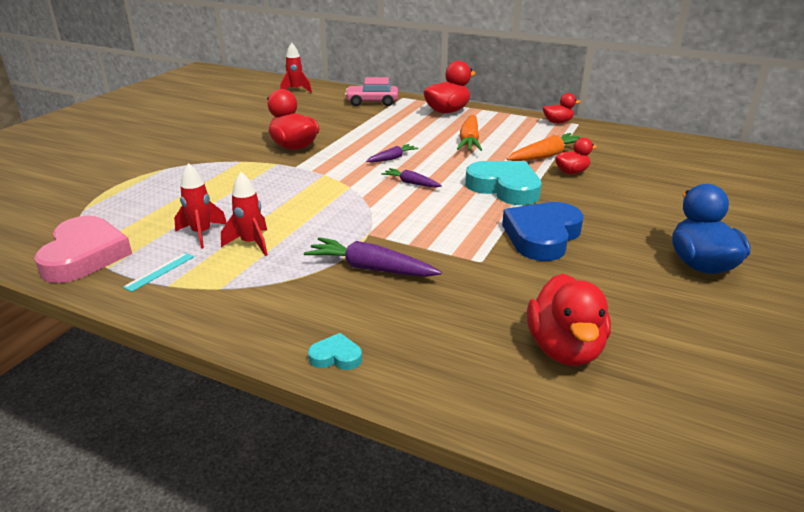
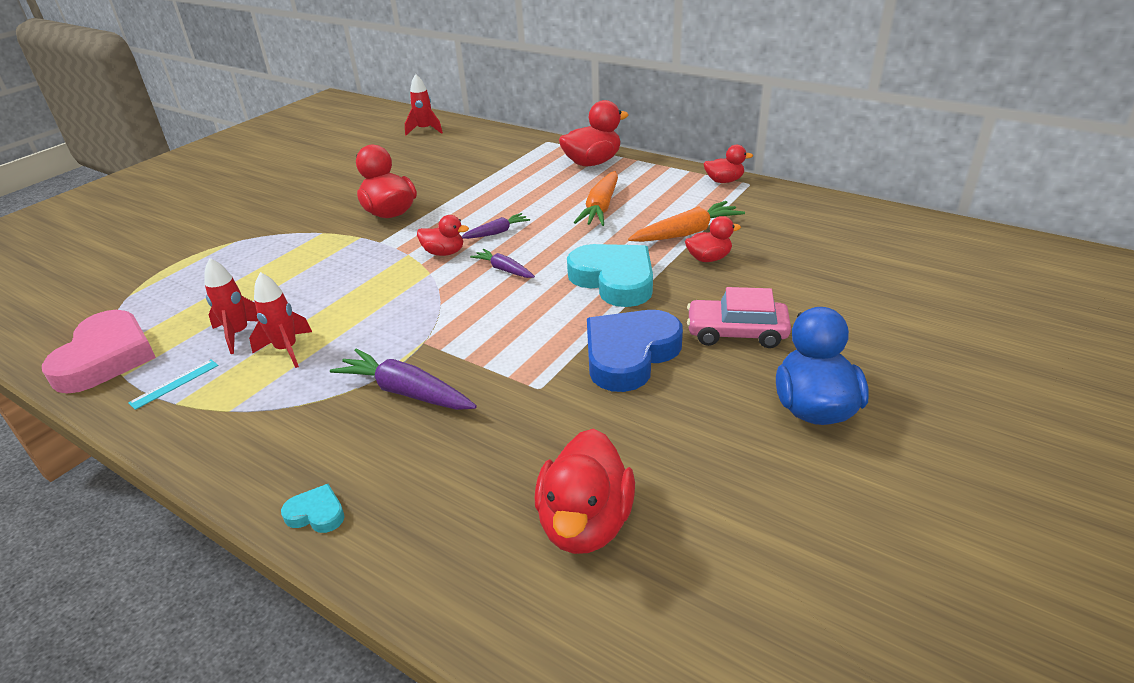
camera: 10 degrees right, 5 degrees up
pink car [345,77,398,106] -> pink car moved to [687,287,791,348]
none -> red duck [417,215,469,256]

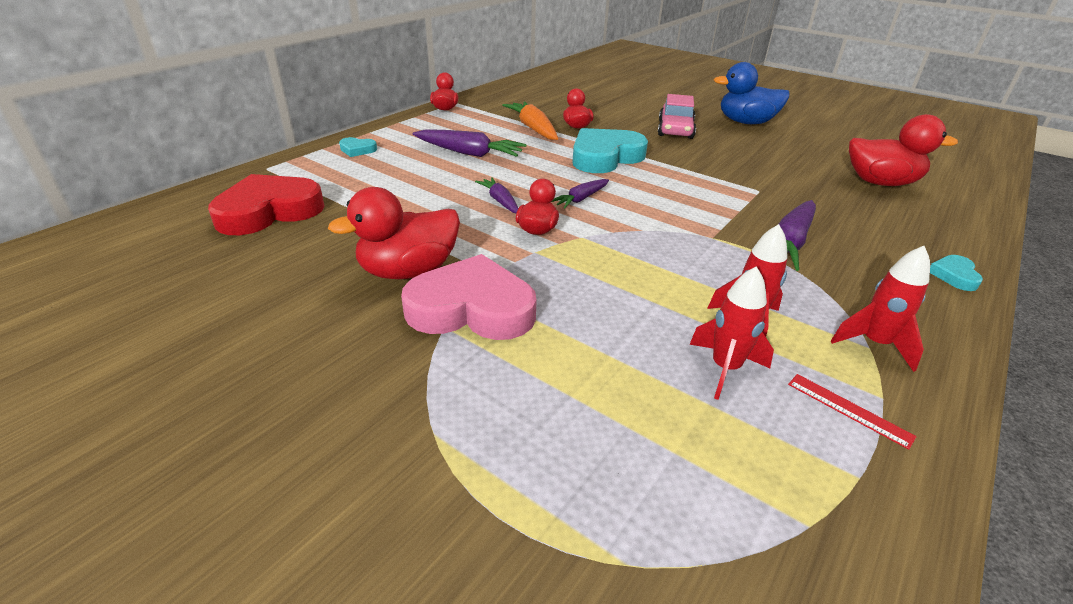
camera: 90 degrees left, 0 degrees up
pink heart [42,310,156,394] -> pink heart moved to [401,254,537,340]
turquoise ruler [128,359,219,410] -> red ruler [788,374,917,450]
red rocket [405,74,443,135] -> red rocket moved to [831,246,930,372]
red duck [559,100,629,166] -> turquoise heart [339,137,377,157]
orange carrot [574,171,618,226] -> purple carrot [413,130,526,157]
blue heart [587,310,683,392] -> none
none -> red heart [208,174,325,235]

